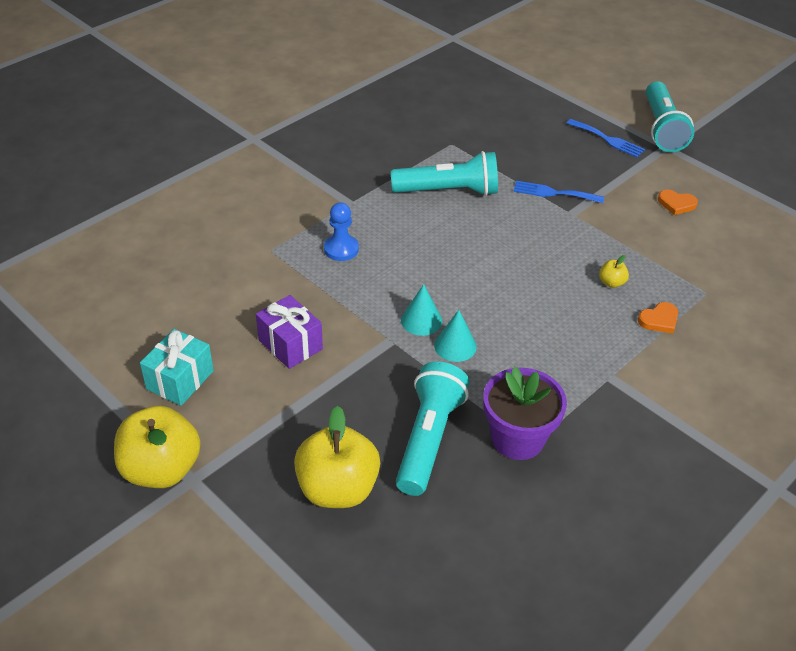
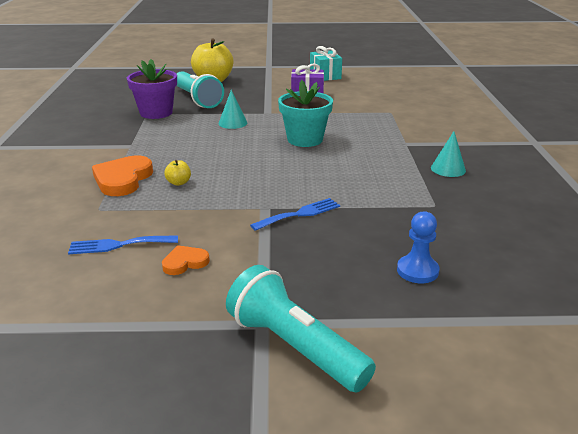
camera: 135 degrees right, 15 degrees down
yellow apple [114,406,201,488] -> none
blue pawn [324,202,359,261] -> blue pawn moved to [397,211,439,283]
turquoise flashlight [391,151,498,196] -> none
turquoise cone [401,284,442,336] -> turquoise cone moved to [431,131,466,177]
blue fork [567,119,645,157] -> blue fork moved to [68,235,178,254]
orange heart [638,302,678,333] -> orange heart [92,155,153,196], size x1.82
none -> turquoise flower pot [278,80,333,147]

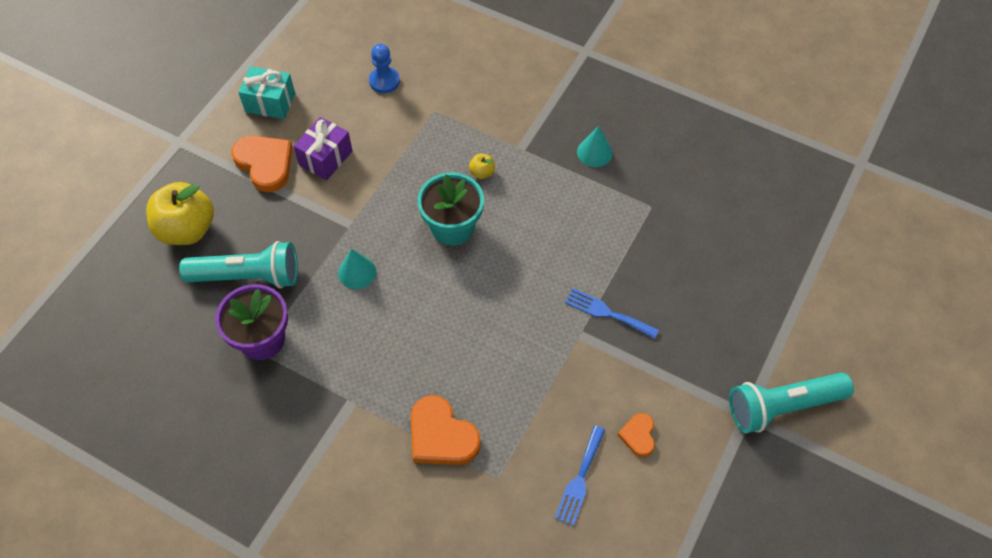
camera: 60 degrees left, 30 degrees up
yellow apple [164,160,191,186] -> yellow apple moved to [469,154,495,179]
blue fork [250,198,340,231] -> blue fork turned 60 degrees counterclockwise [565,288,659,339]
blue pawn [397,211,439,283] -> blue pawn moved to [369,44,400,93]
none -> orange heart [231,136,293,192]

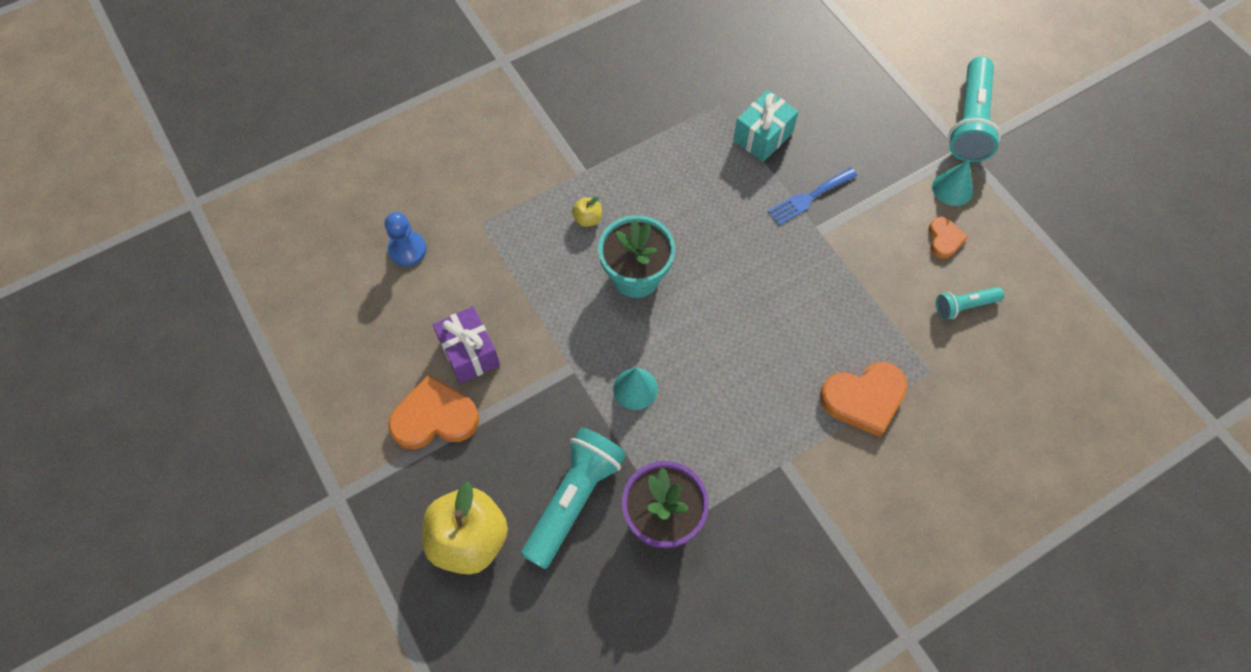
camera: 60 degrees left, 5 degrees up
turquoise gift [238,66,295,119] -> turquoise gift moved to [733,90,798,162]
blue fork [554,426,605,526] -> turquoise flashlight [936,287,1004,320]
turquoise cone [577,126,613,167] -> turquoise cone moved to [932,160,973,206]
orange heart [618,413,655,457] -> orange heart turned 120 degrees counterclockwise [929,217,968,259]

